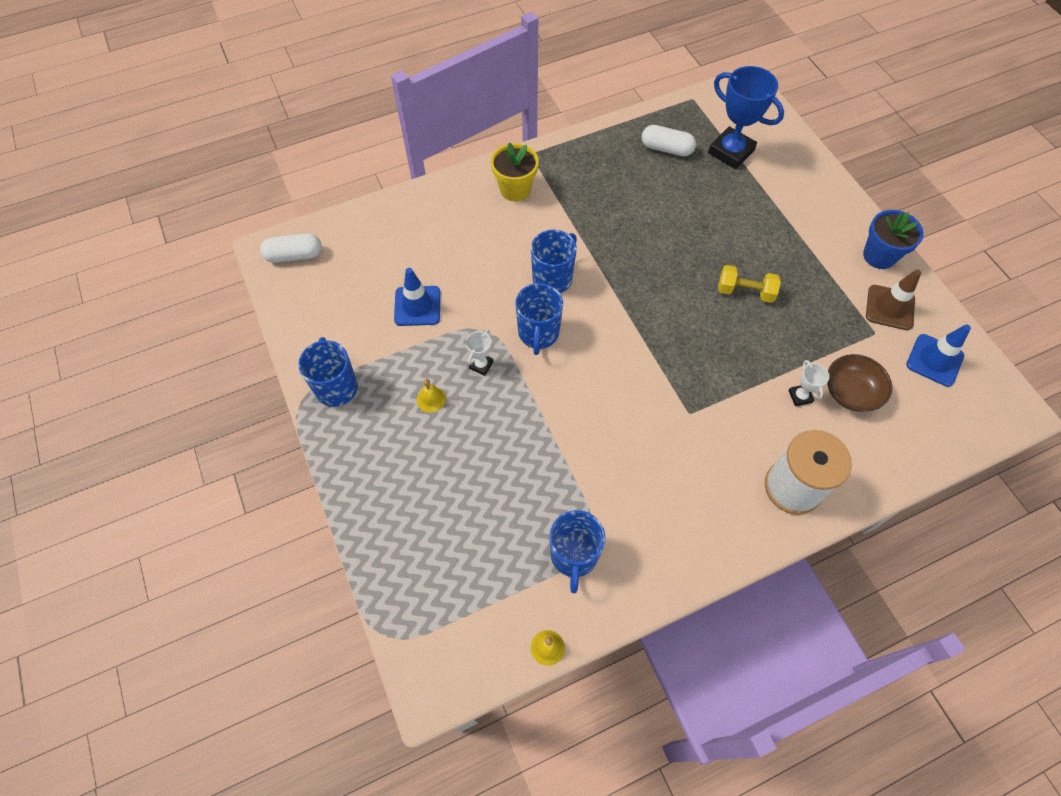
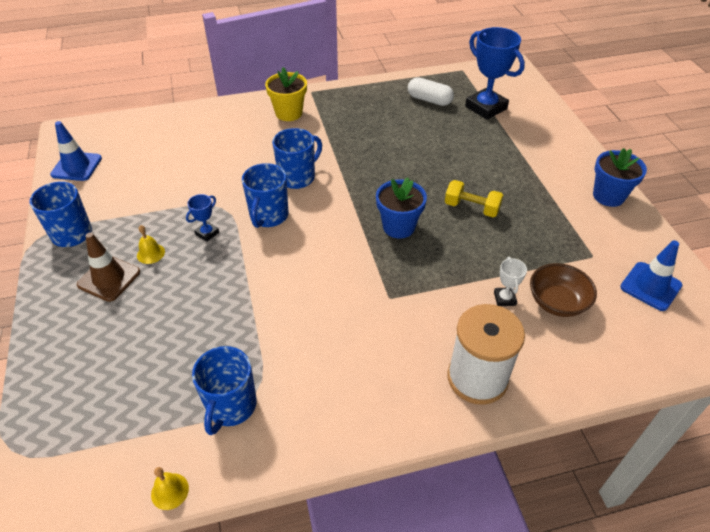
camera: 10 degrees right, 15 degrees down
white capsule [260,233,322,263] -> none
blue traffic cone [394,268,440,326] -> blue traffic cone moved to [50,121,102,181]
white trophy [466,330,494,376] -> blue trophy [186,194,219,242]
brown traffic cone [866,269,921,330] -> brown traffic cone moved to [77,232,140,302]
none -> blue flower pot [376,177,427,239]

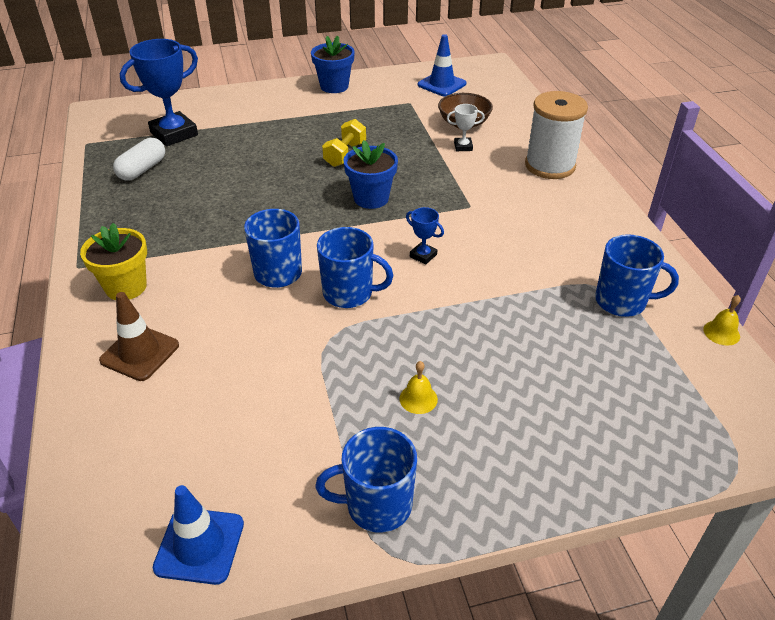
camera: 90 degrees left, 5 degrees down
brown traffic cone [77,232,140,302] -> brown traffic cone moved to [99,292,179,381]
blue trophy [186,194,219,242] -> blue trophy moved to [406,207,444,265]

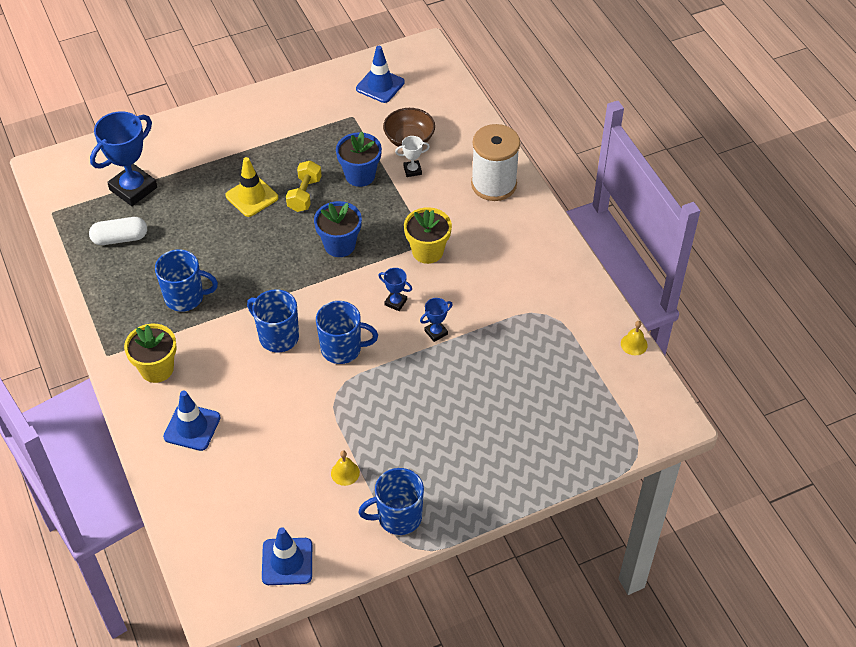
camera: 10 degrees left, 10 degrees up
brown traffic cone [99,292,179,381] -> blue traffic cone [163,391,221,451]
white capsule [113,138,165,181] -> white capsule turned 60 degrees clockwise [89,217,147,245]
blue flower pot [311,36,355,93] -> blue flower pot moved to [336,132,382,187]
yellow bell [400,361,438,414] -> yellow bell moved to [331,451,360,486]
blue mug [595,234,679,317] -> blue mug moved to [155,249,218,312]
none -> yellow traffic cone [226,157,278,217]
none -> yellow flower pot [404,207,452,264]
none -> blue trophy [420,298,453,342]

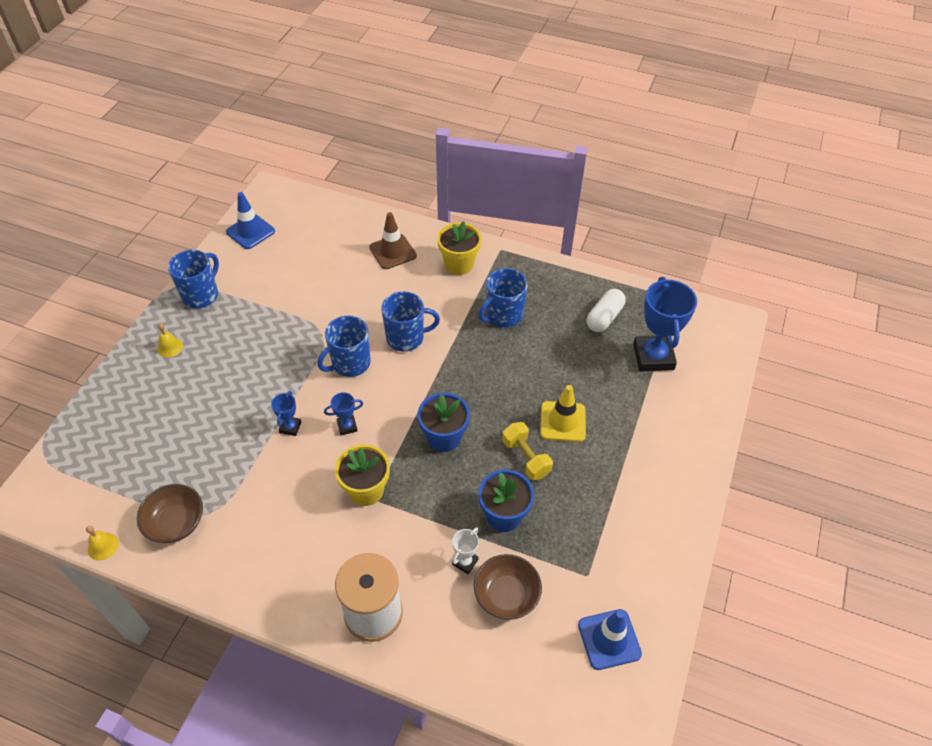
camera: 135 degrees right, 0 degrees up
blue traffic cone [163,391,221,451] -> brown traffic cone [369,212,417,269]
yellow bell [331,451,360,486] -> yellow bell moved to [157,323,183,357]
none -> brown bowl [137,484,203,543]

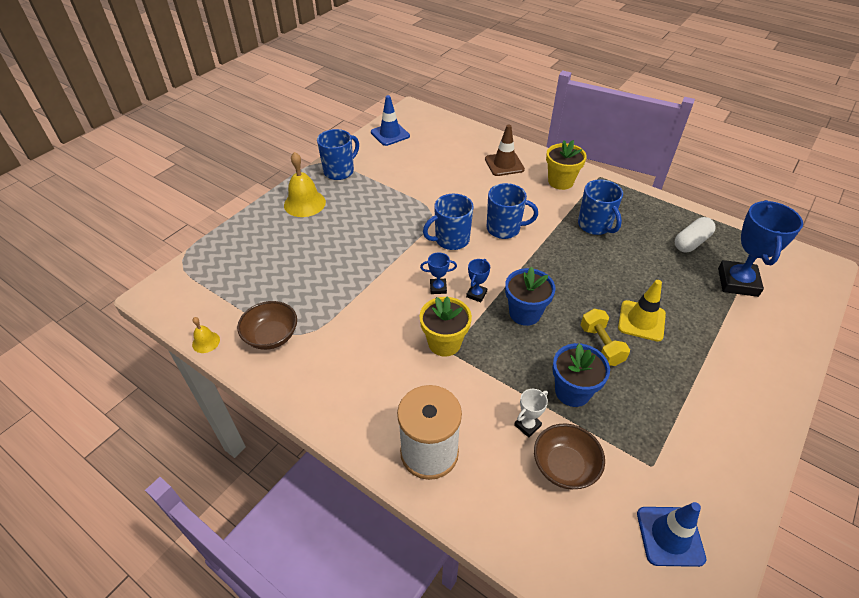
camera: 15 degrees right, 5 degrees down
yellow bell [157,323,183,357] -> yellow bell [284,152,326,217], size x1.93
blue trophy [271,391,301,436] -> blue trophy moved to [466,259,490,302]
blue mug [478,268,528,327] -> blue mug turned 90 degrees counterclockwise [578,179,623,235]

